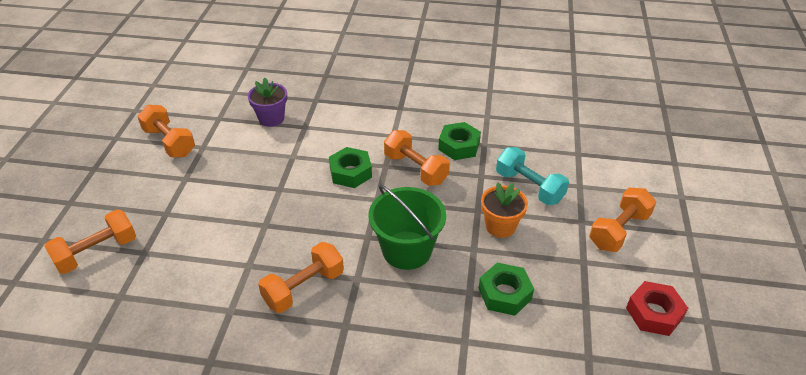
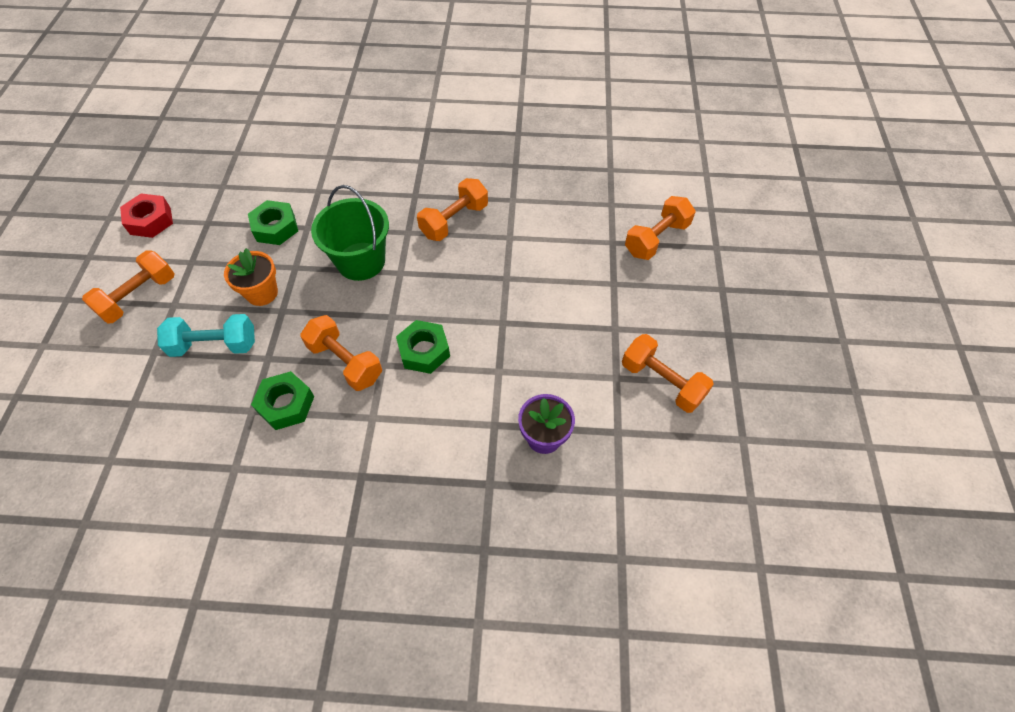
camera: 175 degrees right, 15 degrees up
turquoise dumbbell [496,147,569,205] -> turquoise dumbbell turned 45 degrees counterclockwise [157,314,255,357]

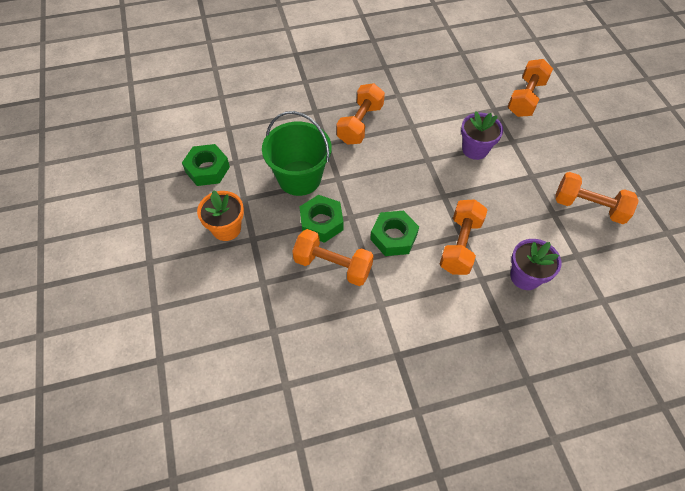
camera: 20 degrees left, 0 degrees up
orange dumbbell [82,250,175,323] -> orange dumbbell moved to [439,199,488,275]
red nut [120,193,173,238] -> none
turquoise dumbbell [157,314,255,357] -> none
green nut [251,371,314,430] -> green nut moved to [299,195,344,243]
none -> purple flower pot [461,111,503,160]

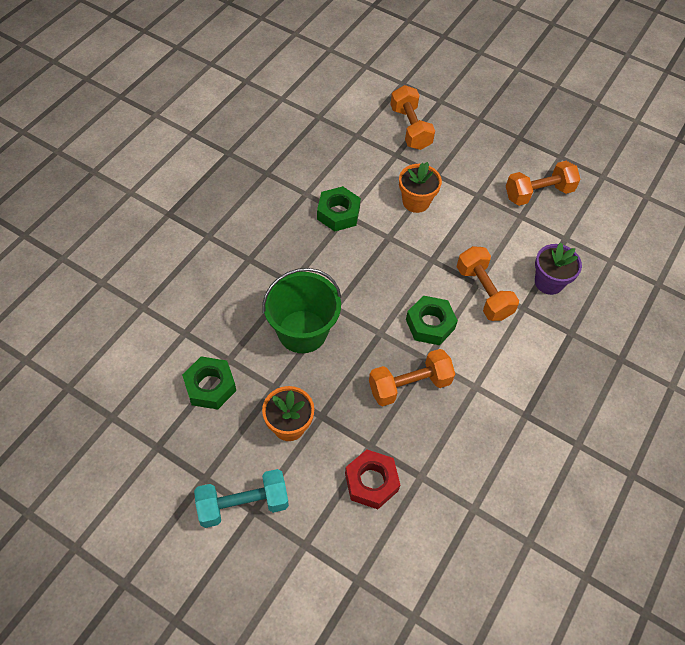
camera: 45 degrees left, 0 degrees up
green nut [299,195,344,243] -> green nut moved to [317,186,361,232]
orange dumbbell [337,83,385,145] -> none
purple flower pot [461,111,503,160] -> orange flower pot [399,162,442,213]
none -> turquoise dumbbell [194,469,289,528]
none -> red nut [345,450,400,509]

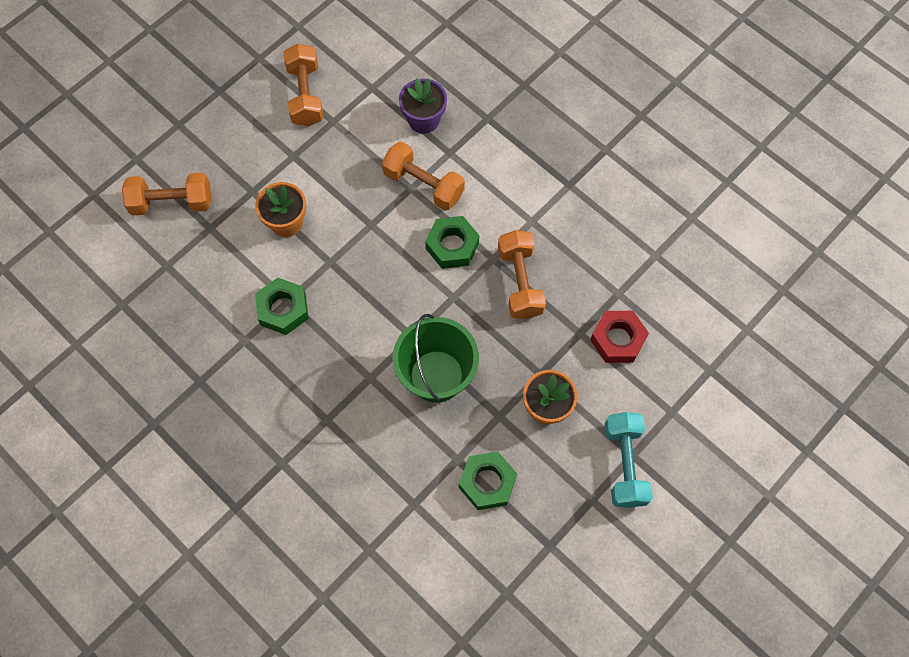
camera: 75 degrees left, 10 degrees up
orange dumbbell [457,246,519,321] -> orange dumbbell turned 45 degrees clockwise [382,142,465,211]

